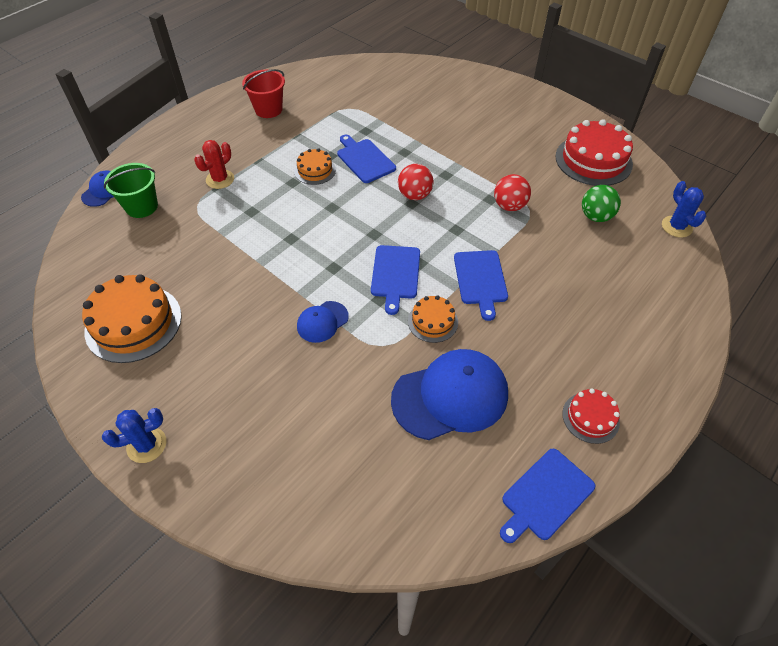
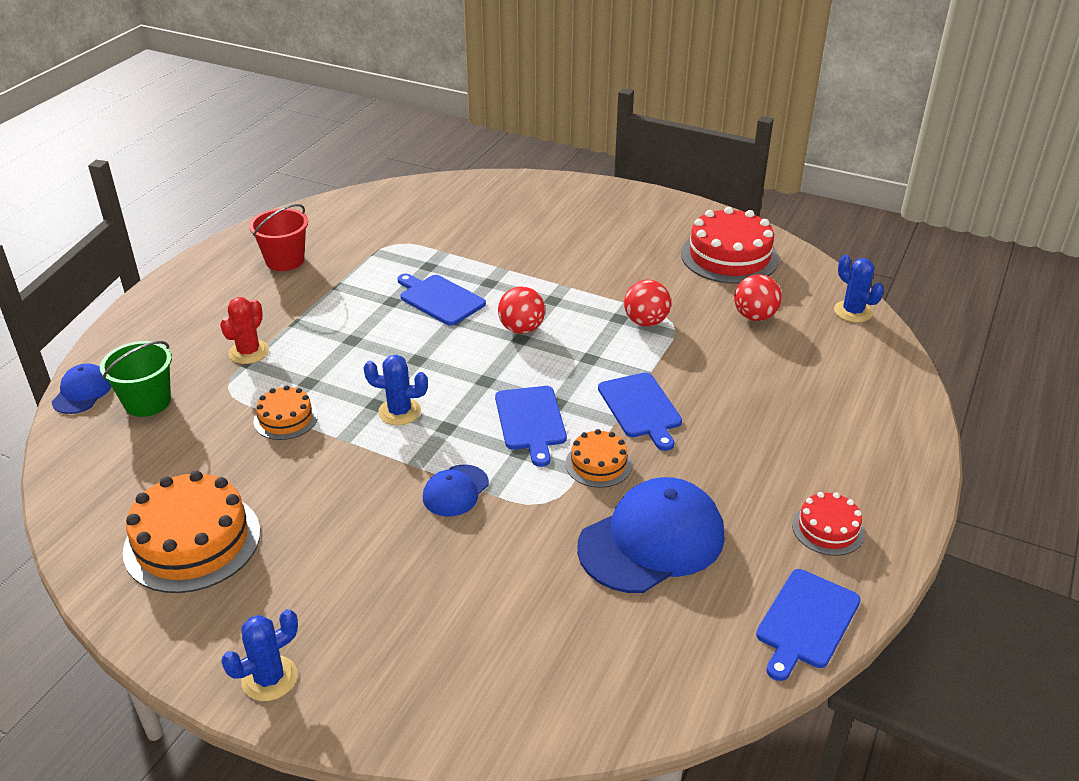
camera: 15 degrees left, 15 degrees down
orange cake [294,148,336,185] -> orange cake moved to [253,385,318,440]
green ball [582,185,621,222] -> red ball [734,274,782,321]
none -> blue cactus [364,355,428,425]

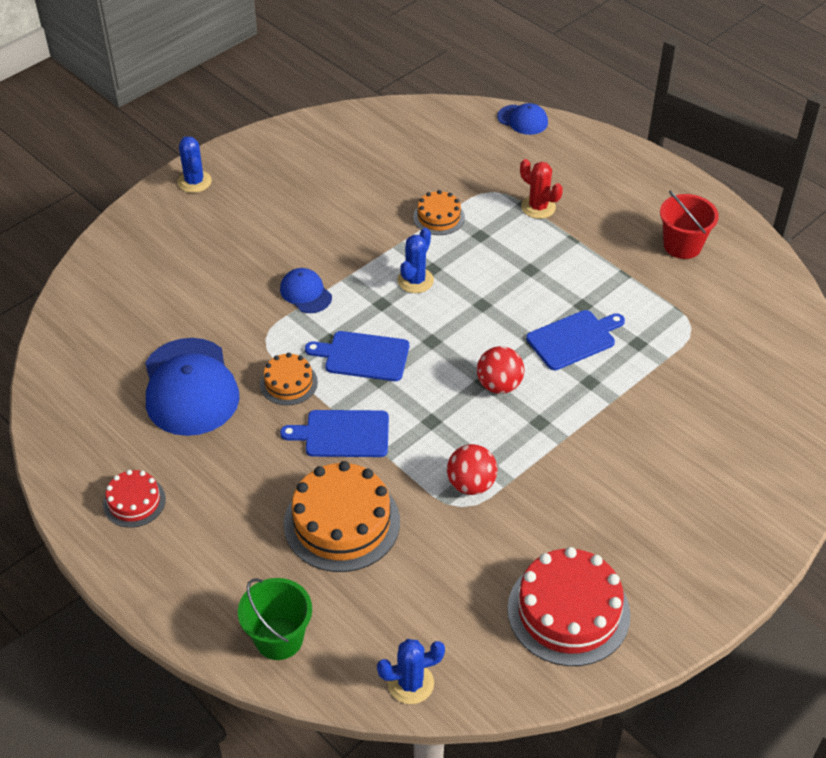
camera: 110 degrees right, 10 degrees up
green bucket [100,341,172,417] -> green bucket moved to [238,578,312,660]
orange cake [123,471,260,593] -> orange cake moved to [284,461,400,572]
red ball [734,274,782,321] -> none
blue cutting board [756,569,861,681] -> none

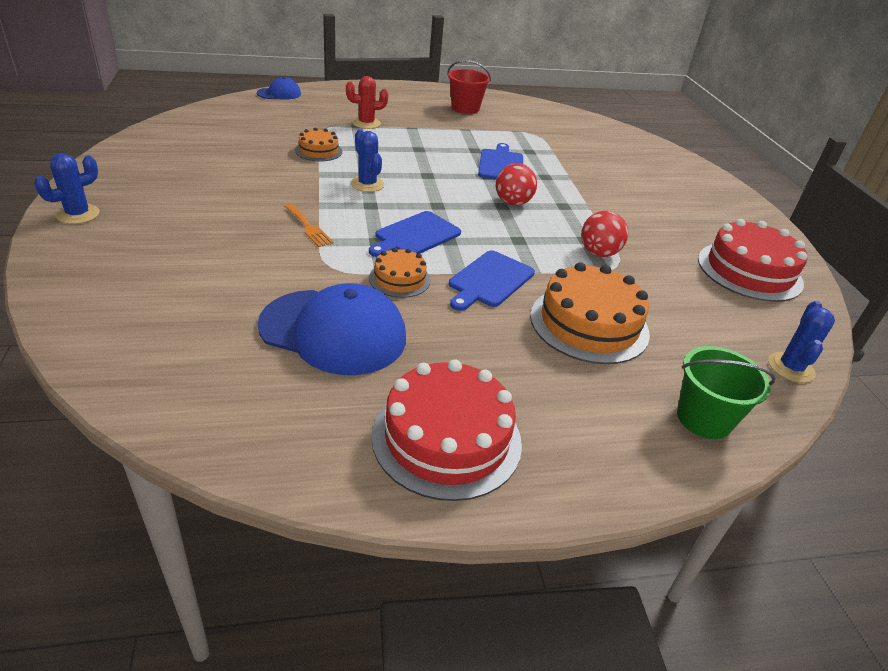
camera: 60 degrees left, 10 degrees down
red cake [103,470,166,528] -> red cake [371,359,522,501], size x1.85
blue cactus [177,136,212,193] -> blue cactus turned 60 degrees counterclockwise [34,153,100,224]
blue cap [280,268,332,313] -> orange fork [284,204,334,247]

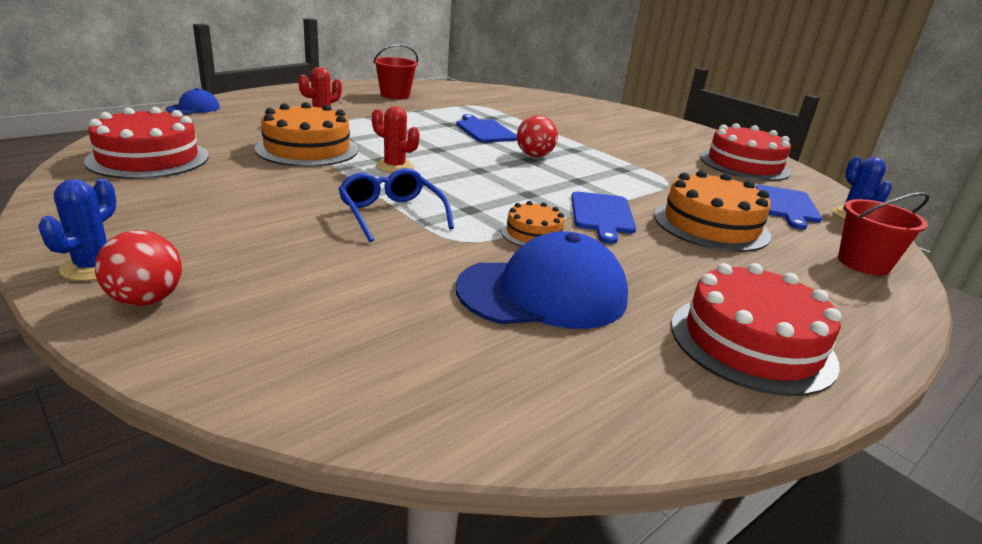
camera: 30 degrees left, 10 degrees down
orange fork [284,204,334,247] -> blue glasses [338,168,454,242]
orange cake [295,128,342,161] -> orange cake [254,102,358,167], size x1.85
blue cactus [351,130,384,192] -> red cactus [372,106,420,173]
blue cutting board [369,211,461,257] -> blue cutting board moved to [756,185,822,230]
red ball [581,211,628,257] -> red ball moved to [95,230,182,306]
green bucket [677,346,776,439] -> red bucket [838,192,929,276]
none -> red cake [84,107,209,179]

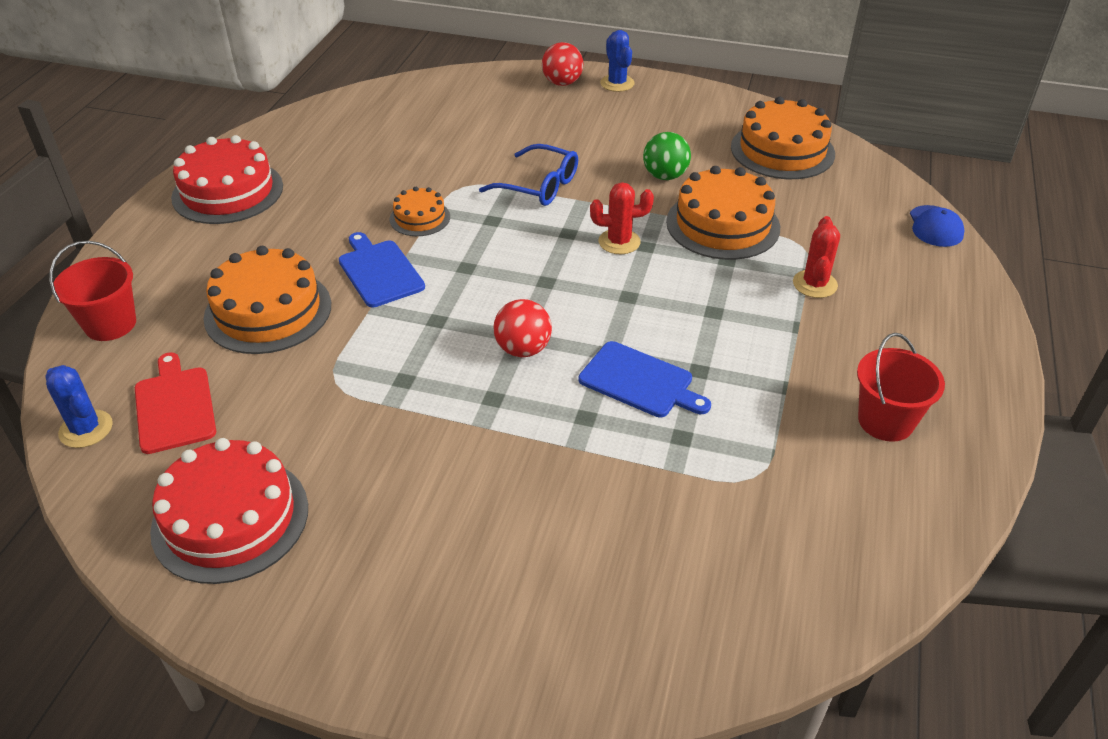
camera: 150 degrees right, 15 degrees up
red cake [84,107,209,179] -> orange cake [731,97,835,179]
blue cap [456,231,628,329] -> none
blue cutting board [756,185,822,230] -> red cutting board [135,352,216,454]
none -> green ball [643,132,691,180]

